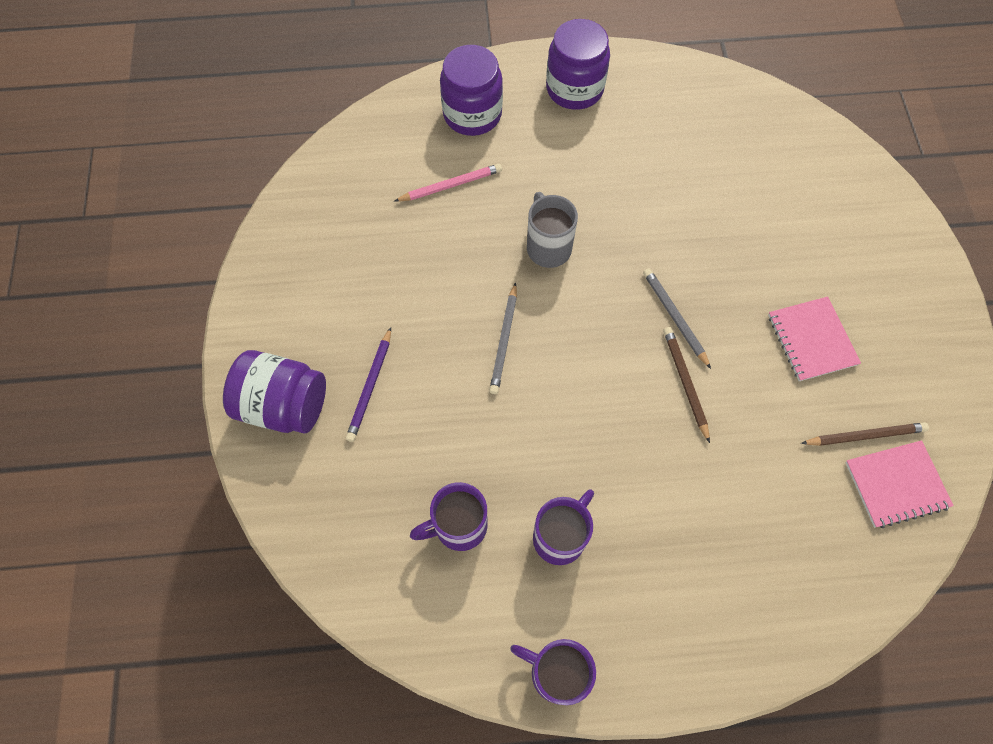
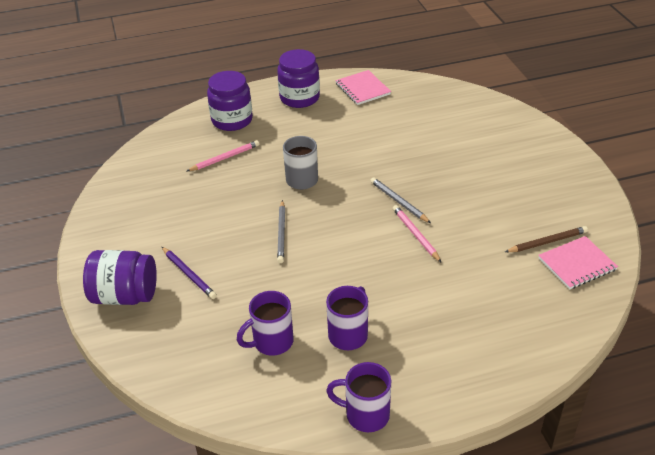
camera: 10 degrees left, 25 degrees down
purple pencil [346,327,391,442] -> purple pencil turned 45 degrees counterclockwise [162,247,217,299]
brown pencil [663,327,710,443] -> pink pencil [393,205,442,263]
pink notebook [768,297,861,381] -> pink notebook moved to [335,70,391,105]

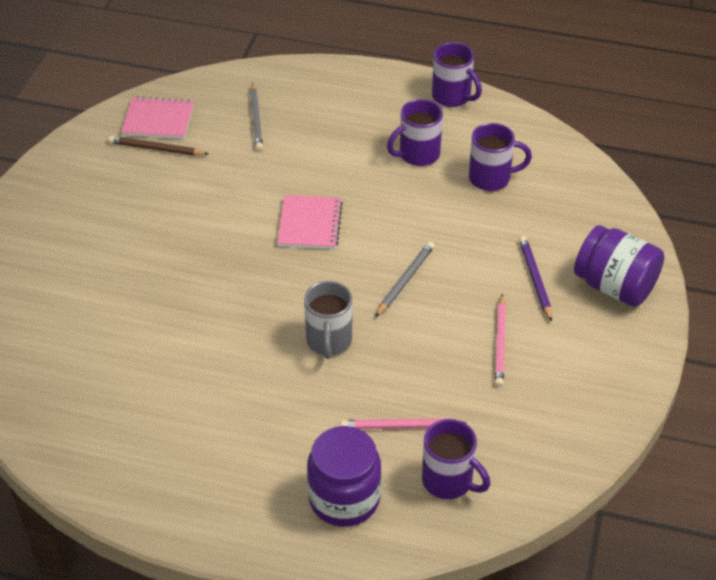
camera: 150 degrees left, 5 degrees up
purple jar [277,49,320,108] -> none
pink notebook [335,70,391,105] -> pink notebook moved to [277,195,343,249]
grey pencil [370,177,431,223] -> grey pencil moved to [250,82,263,151]
pink pencil [393,205,442,263] -> pink pencil moved to [495,294,506,387]
none -> purple mug [422,419,490,499]

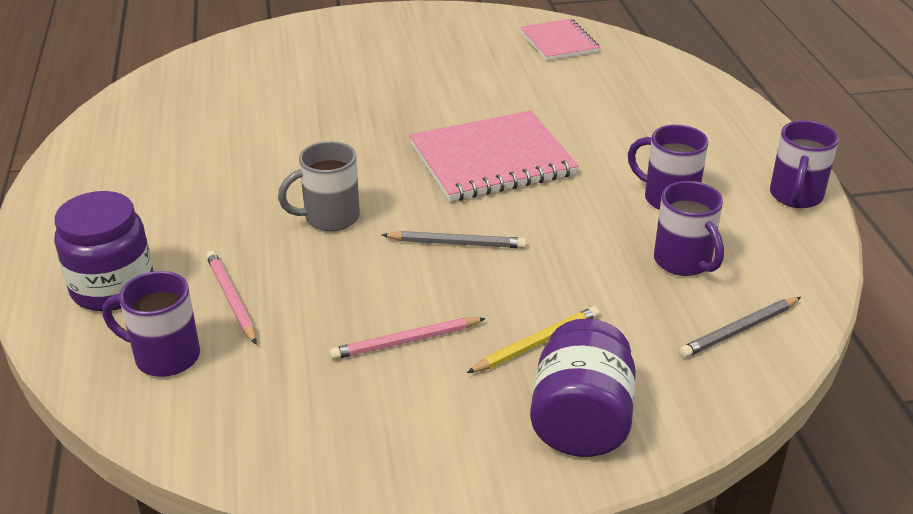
camera: 65 degrees right, 10 degrees down
brown pencil [108,136,208,156] -> none
grey pencil [250,82,263,151] -> grey pencil moved to [679,297,801,358]
pink notebook [277,195,343,249] -> pink notebook [410,110,578,202], size x1.67
purple mug [422,419,490,499] -> purple mug turned 90 degrees clockwise [102,271,200,377]
purple pencil [519,236,552,322] -> yellow pencil [467,306,600,373]

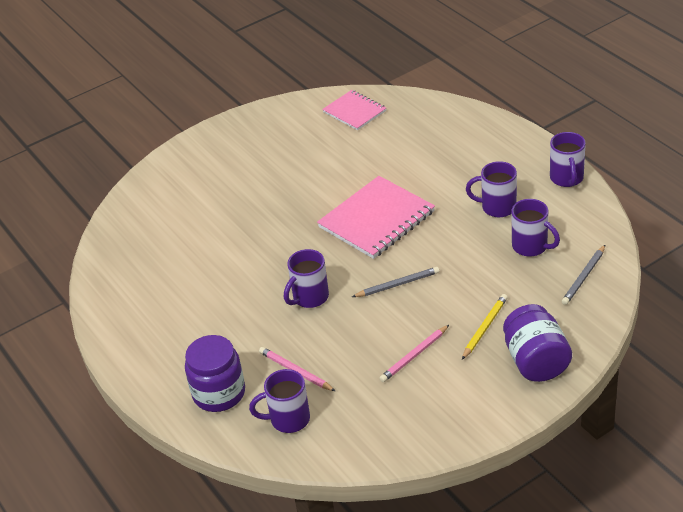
camera: 20 degrees left, 5 degrees up
grey mug [278,141,360,231] -> purple mug [284,249,329,308]

